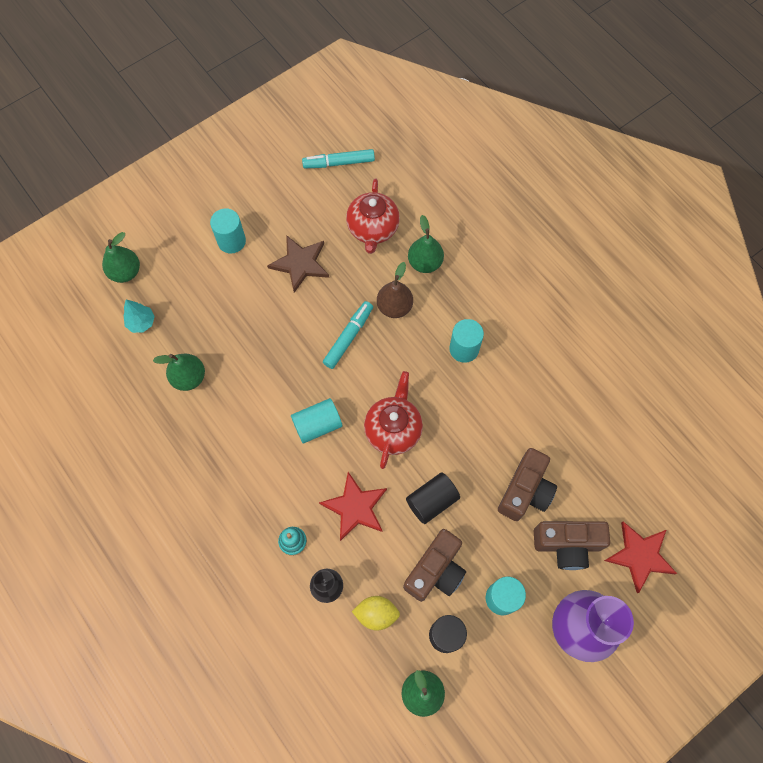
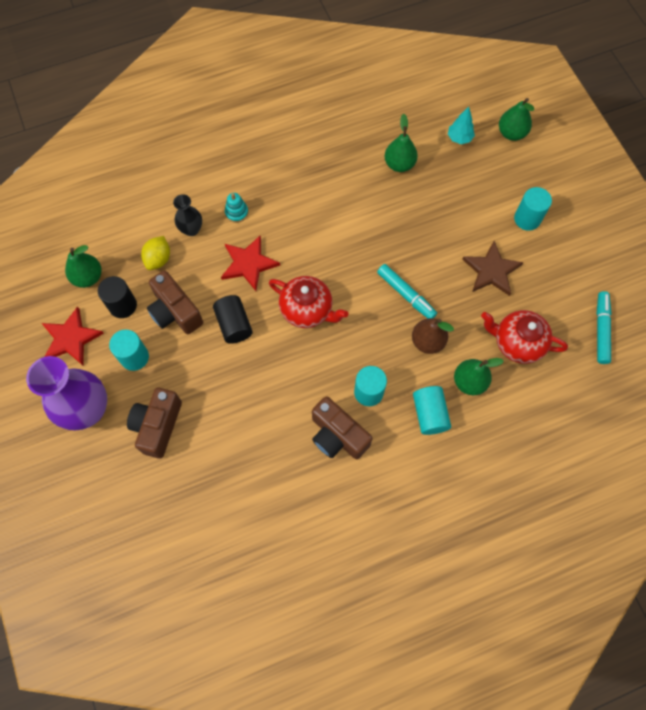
camera: 105 degrees right, 0 degrees up
turquoise cylinder [291,398,342,443] -> turquoise cylinder moved to [413,386,451,435]
brown camera [498,448,557,521] -> brown camera moved to [312,396,372,459]
red star [604,521,677,593] -> red star moved to [42,307,104,365]

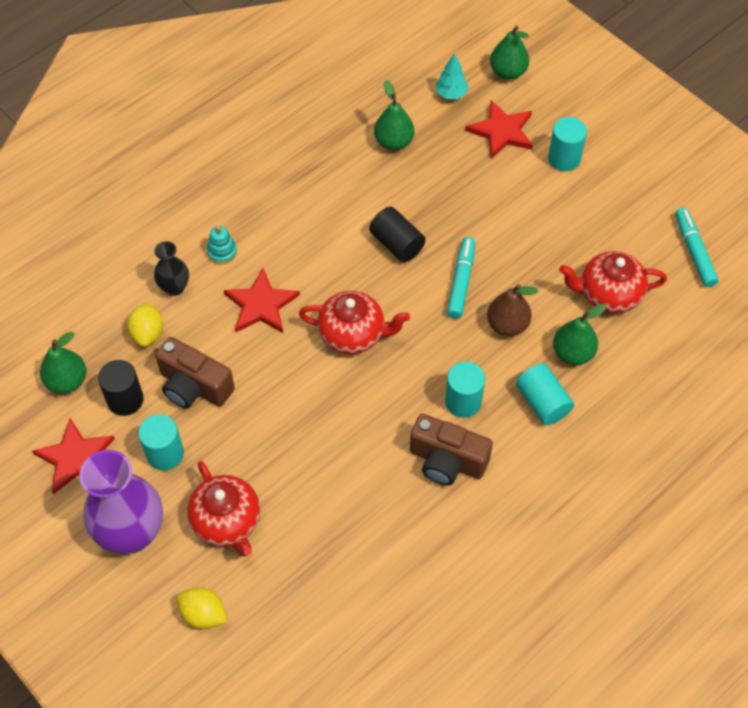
camera: 20 degrees left, 10 degrees down
brown camera [127,388,182,459] -> red teapot [187,461,260,557]
black cylinder [213,295,253,344] -> black cylinder moved to [369,207,426,262]
turquoise marker [377,264,437,318] -> turquoise marker turned 105 degrees counterclockwise [447,237,475,319]
brown star [462,241,524,296] -> none
none -> yellow lemon [177,587,227,629]
none -> red star [465,100,533,159]

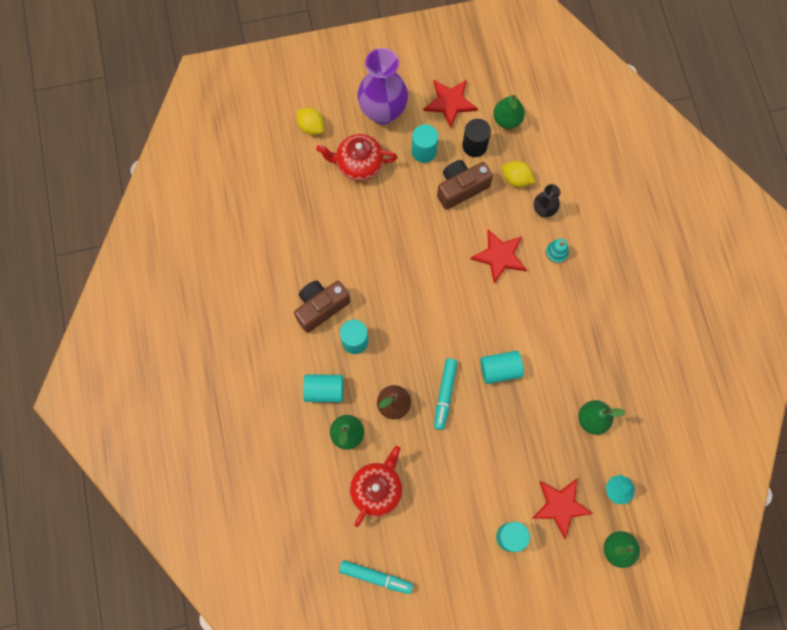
camera: 120 degrees right, 15 degrees up
yellow lemon [177,587,227,629] -> yellow lemon turned 75 degrees clockwise [297,108,324,135]
red teapot [299,291,410,354] -> none
black cylinder [369,207,426,262] -> turquoise cylinder [480,351,524,384]
turquoise marker [447,237,475,319] -> turquoise marker turned 60 degrees clockwise [434,358,457,430]

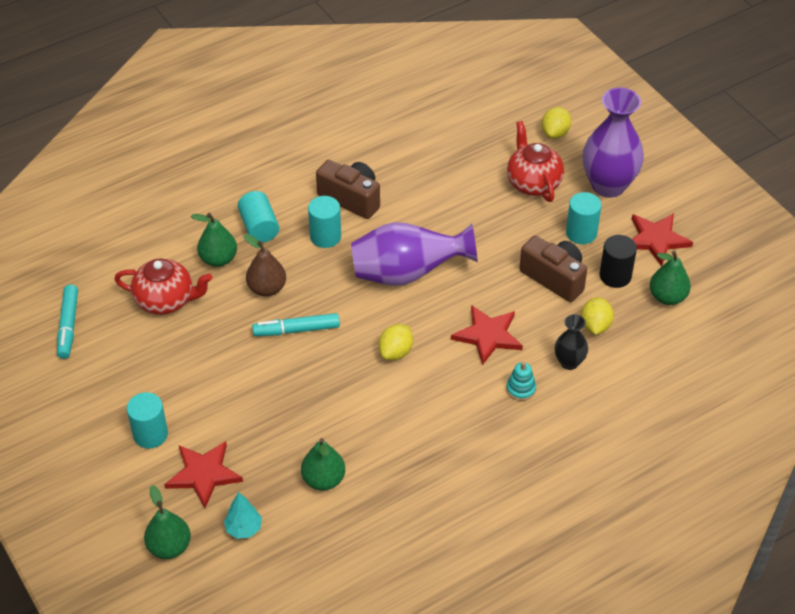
camera: 70 degrees right, 25 degrees down
turquoise cylinder [480,351,524,384] -> none
none -> purple vase [351,222,478,286]
none -> yellow lemon [378,324,413,360]

